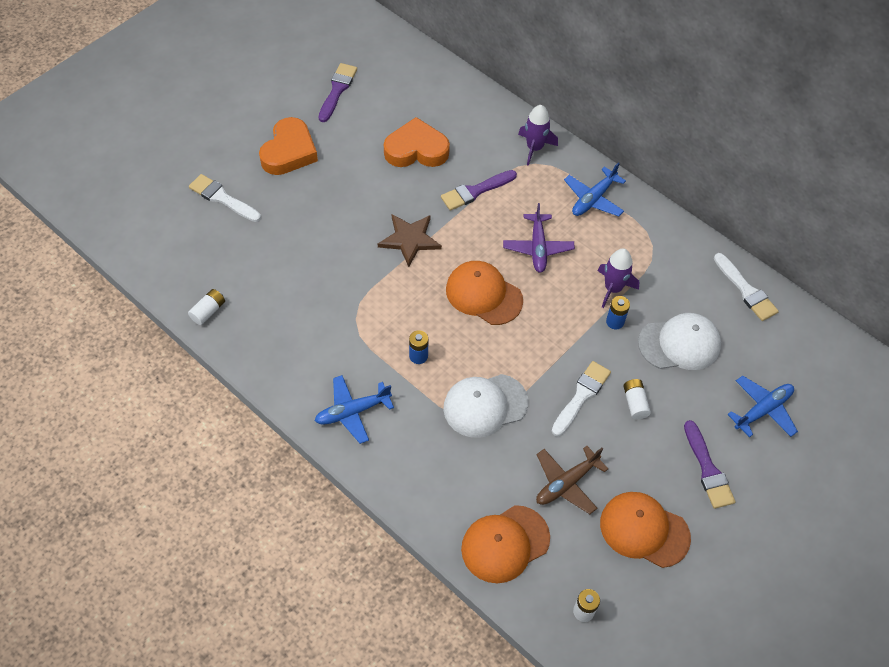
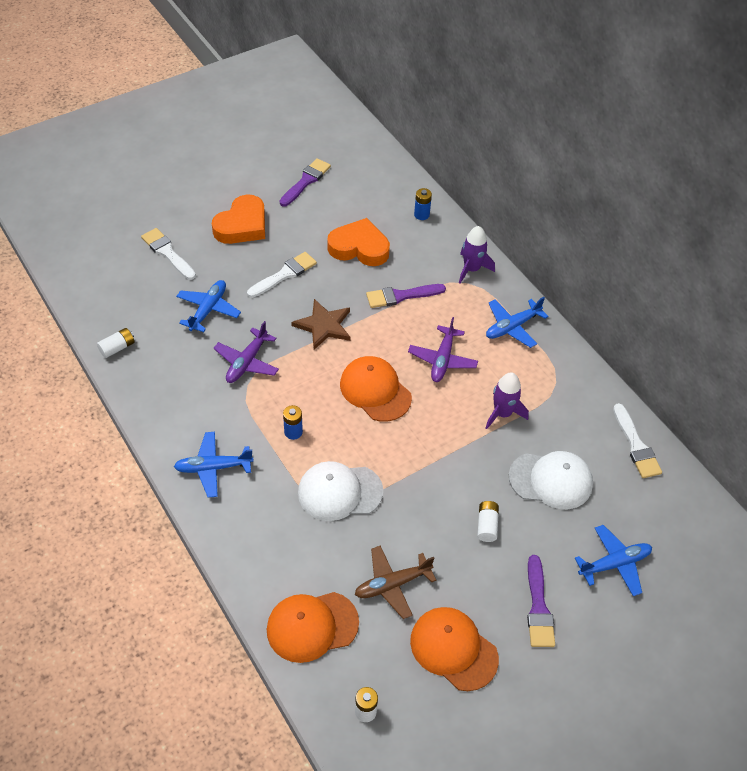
camera: 15 degrees right, 5 degrees down
white brush [552,361,611,436] -> white brush moved to [247,252,317,298]
blue battery [606,296,630,329] -> blue battery moved to [414,188,432,220]
none -> blue plane [176,280,241,332]
none -> purple plane [213,321,279,383]

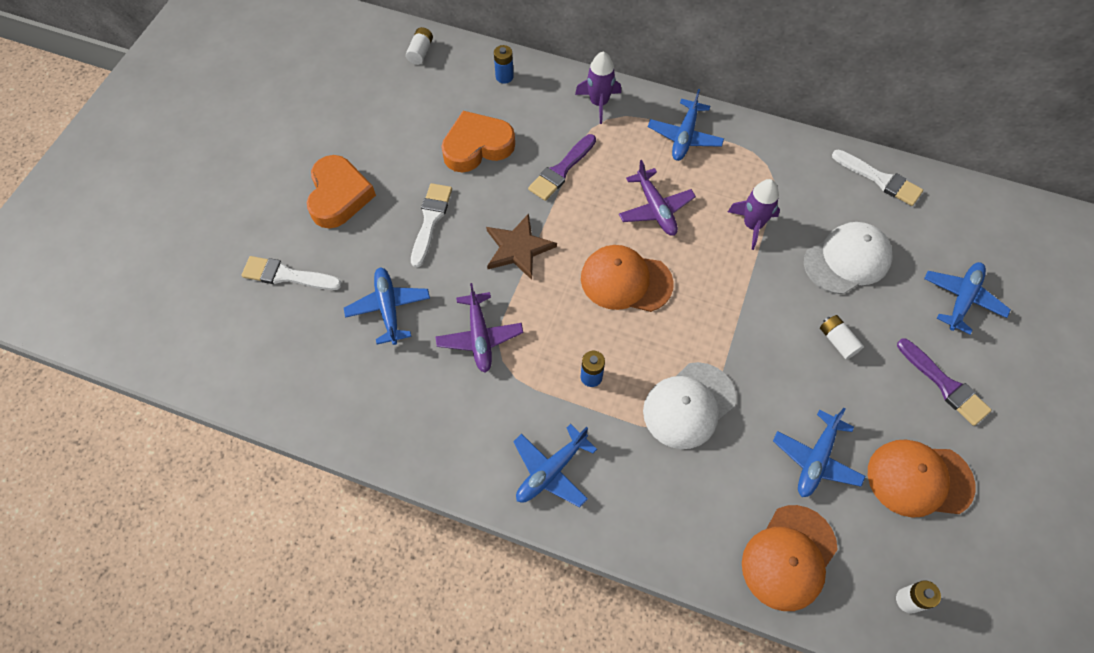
camera: 35 degrees left, 10 degrees up
white battery [97,328,134,358] -> white battery moved to [406,27,433,65]
purple brush [280,158,331,207] -> none
brown plane [355,545,436,619] -> blue plane [773,408,866,497]

